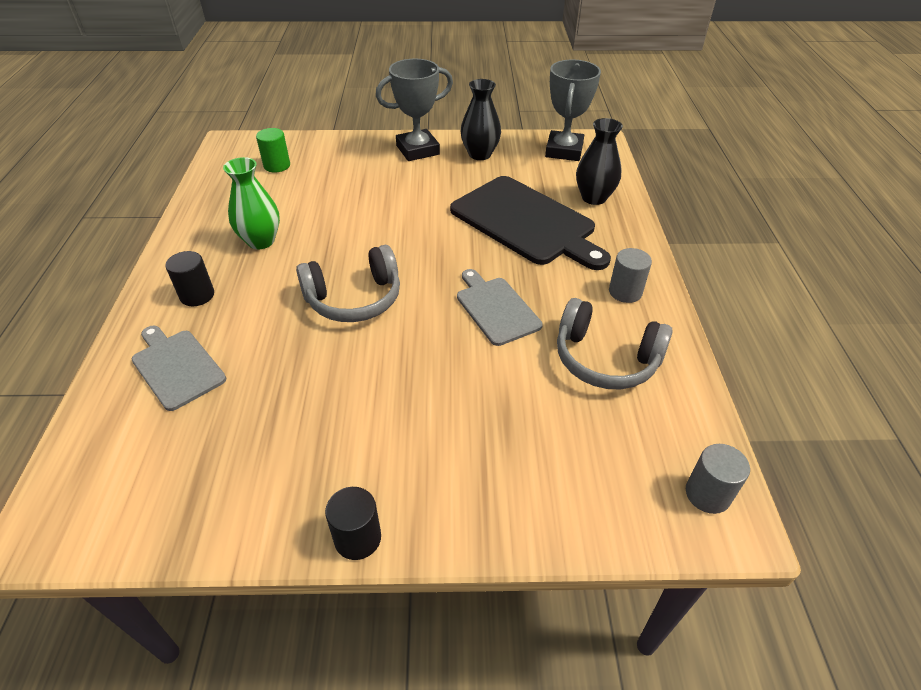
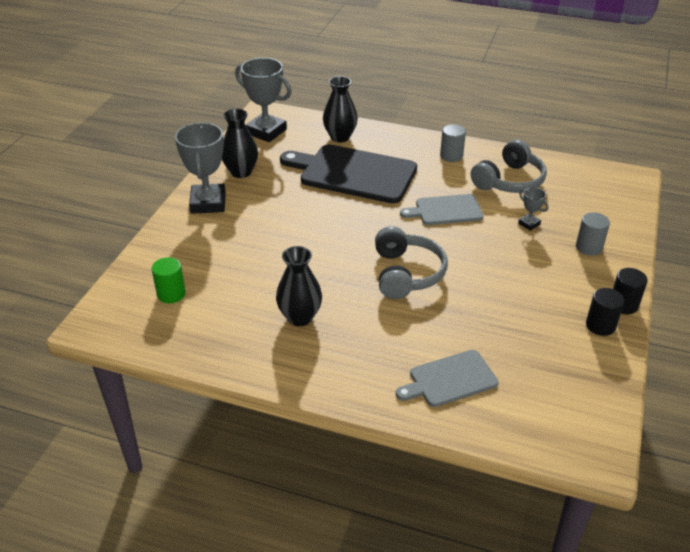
camera: 70 degrees left, 5 degrees down
black cylinder [165,251,214,306] -> black cylinder moved to [586,288,624,336]
green vase [223,157,280,249] -> black vase [276,246,322,326]
black cutting board [450,176,611,270] -> black cutting board turned 135 degrees counterclockwise [280,144,417,204]
grey cylinder [686,444,750,514] -> grey cylinder moved to [576,212,610,256]
none -> grey trophy [518,187,548,231]

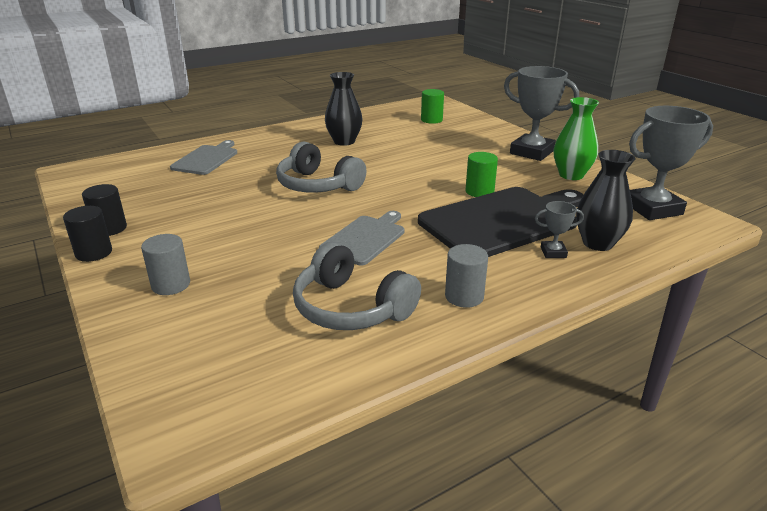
camera: 130 degrees right, 10 degrees down
black vase [222,109,258,178] -> green vase [554,97,599,180]
grey headphones [471,140,547,193] -> grey headphones turned 45 degrees counterclockwise [293,242,421,330]
grey trophy [518,187,548,231] -> grey trophy moved to [535,201,584,258]
none -> green cylinder [465,152,498,197]

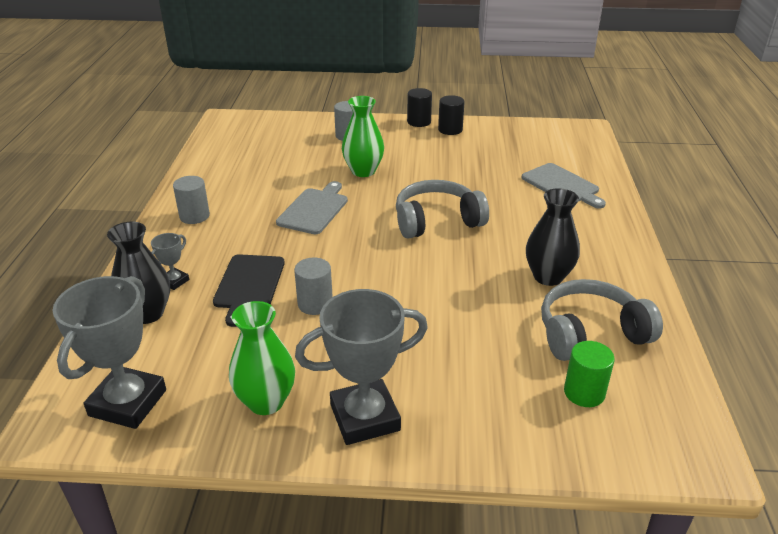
camera: 125 degrees right, 5 degrees up
grey headphones [293,242,421,330] -> grey headphones moved to [541,279,663,361]
grey cutting board [319,211,405,265] -> grey cutting board turned 135 degrees counterclockwise [276,181,348,234]
black cutting board [418,187,583,257] -> black cutting board [213,254,285,327], size x0.56
green cylinder [465,152,498,197] -> grey cylinder [294,257,333,315]
none -> green vase [342,96,384,177]

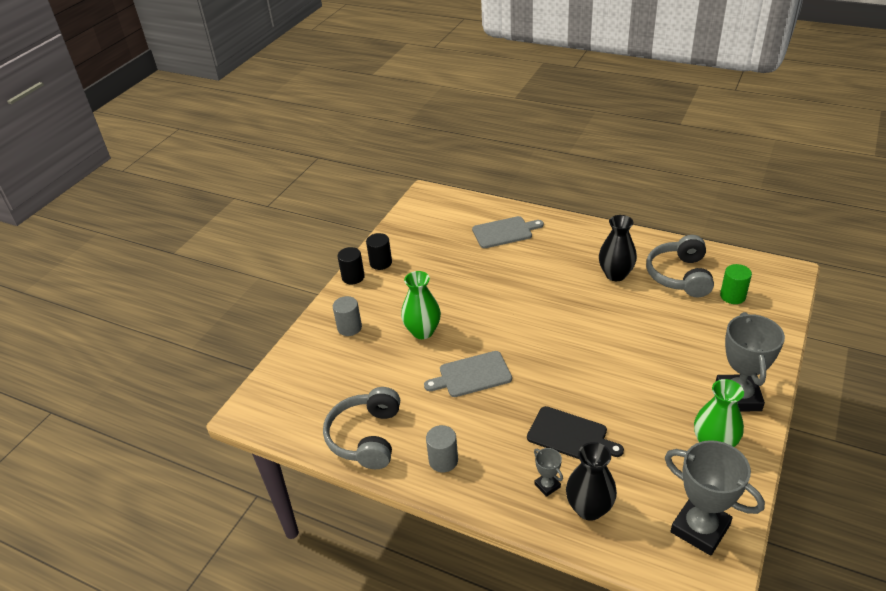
camera: 65 degrees left, 5 degrees up
grey cutting board [276,181,348,234] -> grey cutting board turned 60 degrees counterclockwise [424,351,512,397]
grey cylinder [294,257,333,315] -> none
grey headphones [396,180,489,239] -> grey headphones moved to [323,387,400,469]

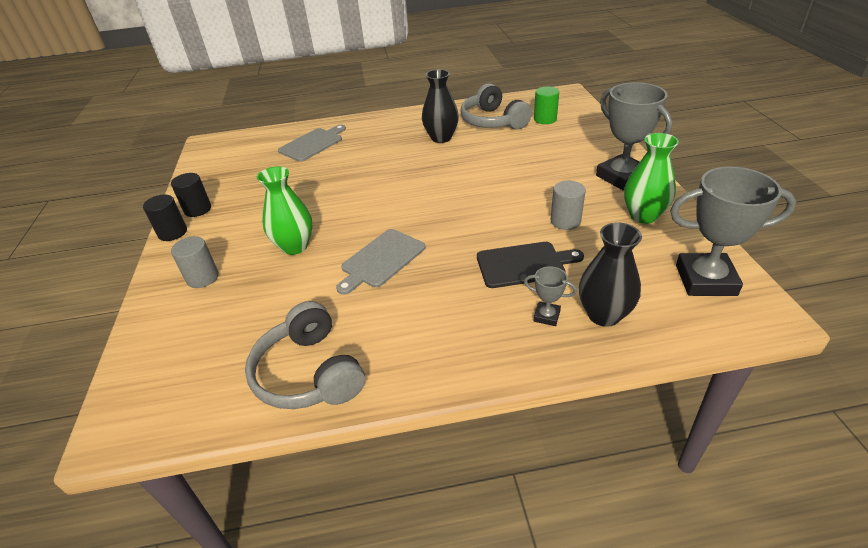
camera: 35 degrees left, 0 degrees up
grey cylinder [426,425,458,472] -> grey cylinder moved to [550,181,586,230]

